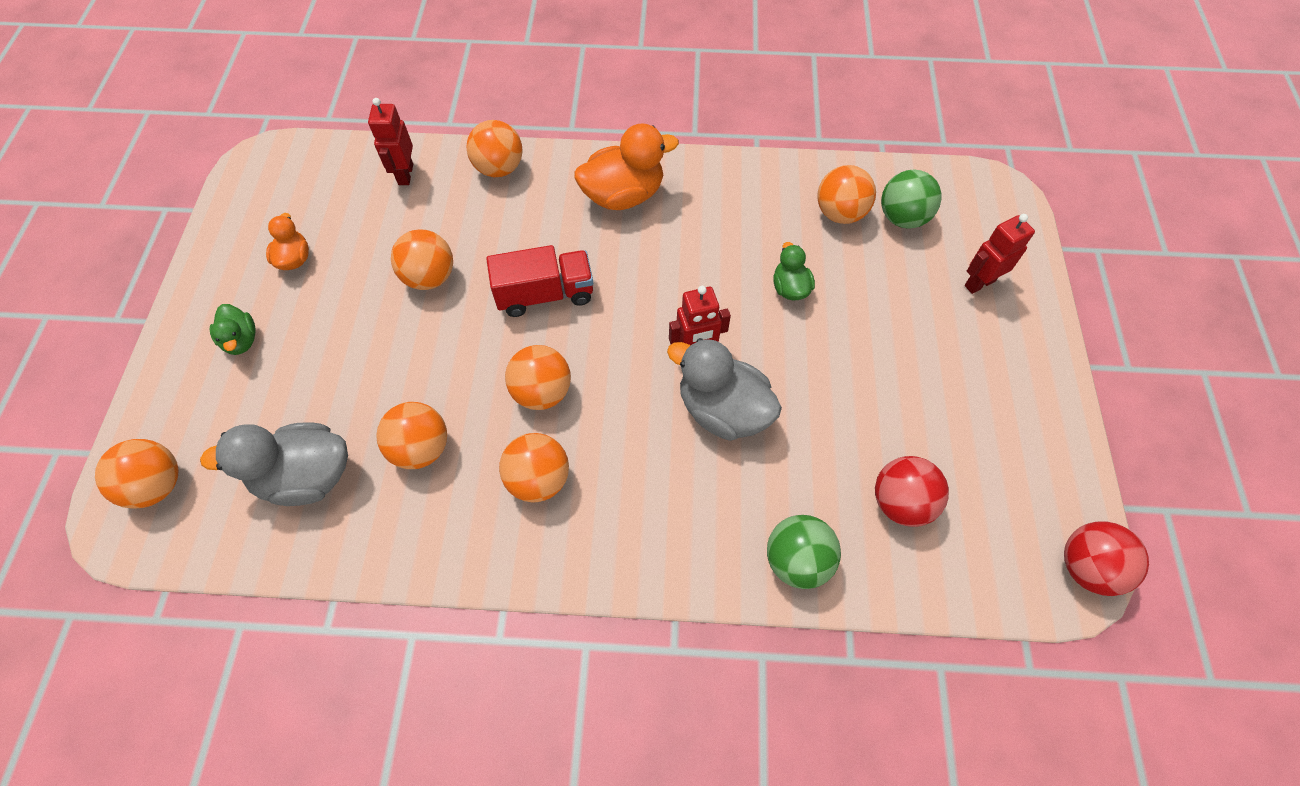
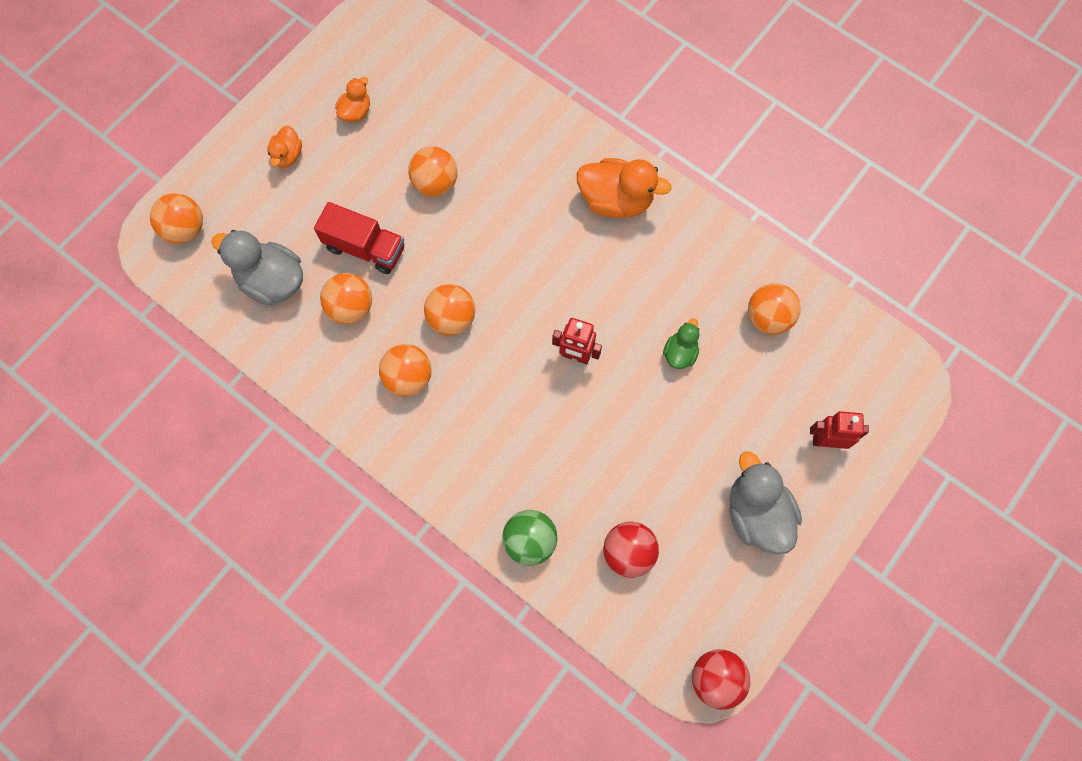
camera: 35 degrees right, 10 degrees up
green duck [210,304,256,355] -> orange duck [267,125,302,168]
red robot [368,98,413,185] -> none
orange ball [466,120,523,177] -> none
red truck [486,245,593,317] -> red truck moved to [314,202,404,274]
grey duck [667,338,782,441] -> grey duck moved to [729,451,802,555]
green ball [881,170,941,229] -> none

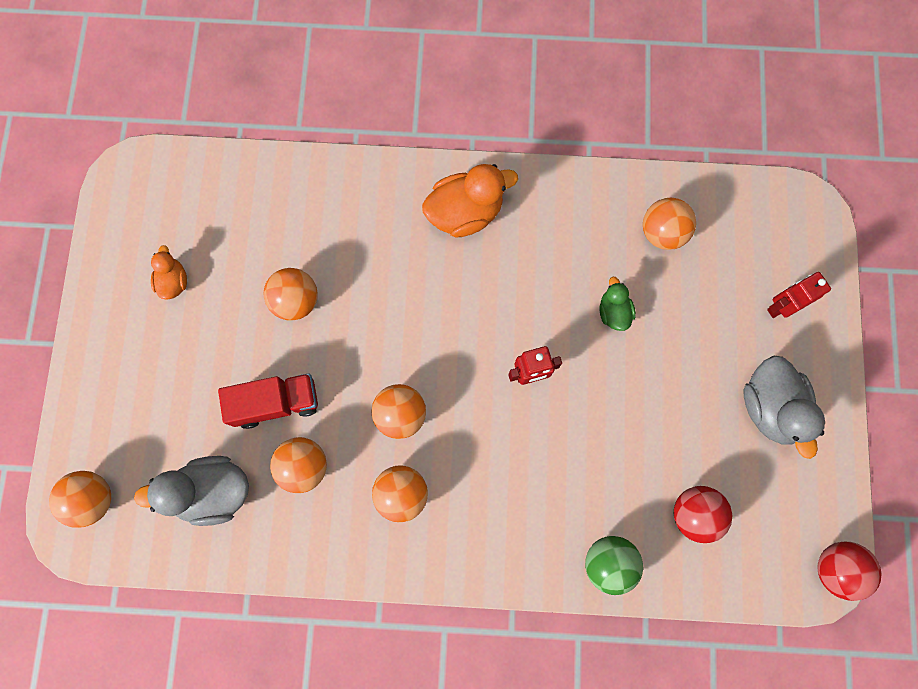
camera: 35 degrees left, 5 degrees up
orange duck [267,125,302,168] -> none
grey duck [729,451,802,555] -> grey duck turned 135 degrees counterclockwise [744,356,825,459]

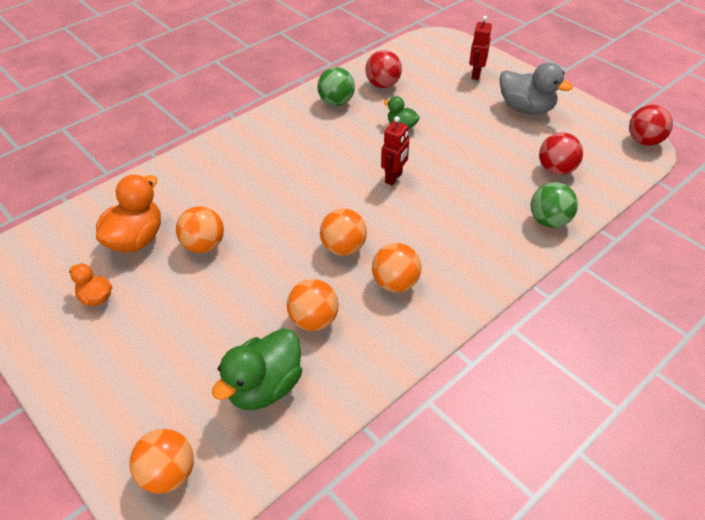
camera: 45 degrees left, 30 degrees down
grey duck [134,456,249,526] -> green duck [212,329,302,410]
red truck [218,373,318,429] -> none
orange duck [422,164,518,238] -> orange duck moved to [96,175,161,253]
orange ball [643,197,696,250] -> red ball [365,50,402,88]
none -> green ball [317,67,355,106]

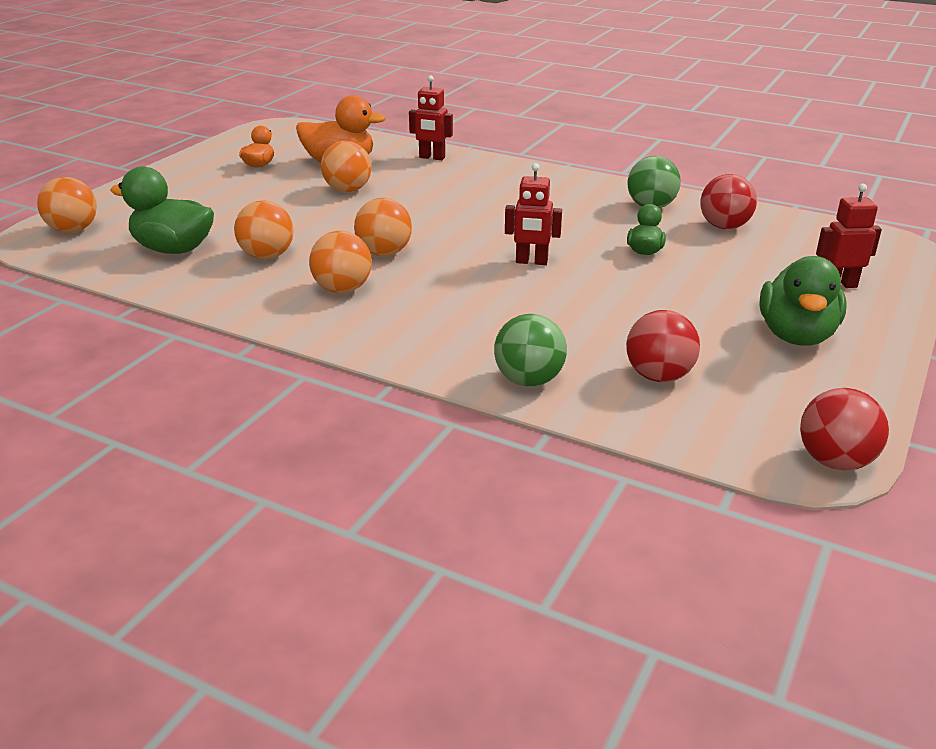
camera: 70 degrees right, 15 degrees down
grey duck [499,62,573,114] -> green duck [759,256,847,345]
none -> red robot [409,75,453,160]

